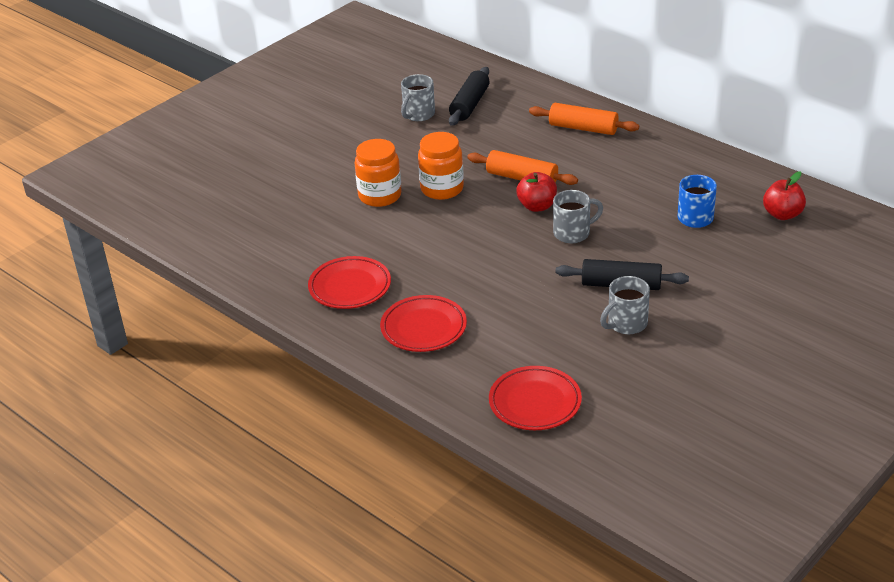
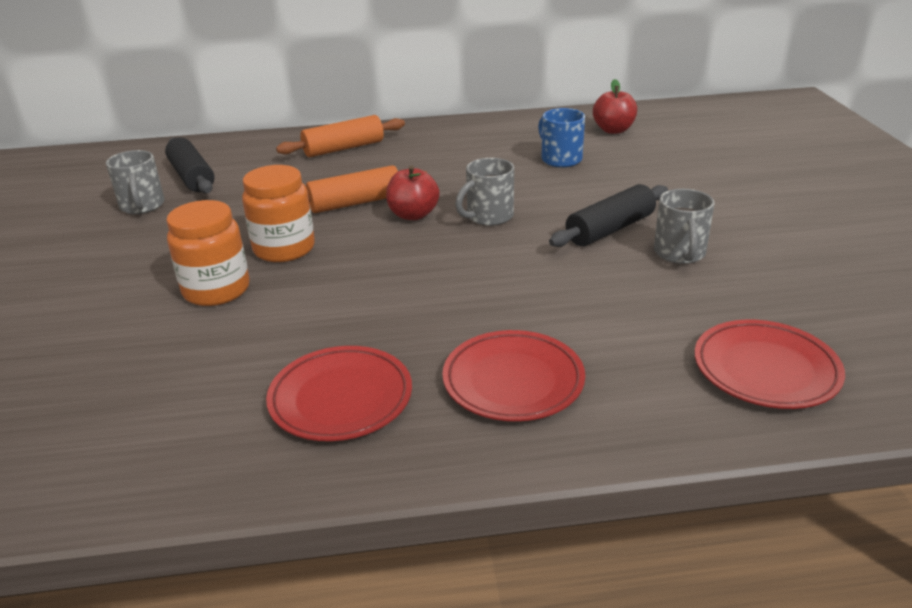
camera: 50 degrees left, 5 degrees down
grey mug [553,190,603,243] -> grey mug turned 150 degrees counterclockwise [455,158,514,226]

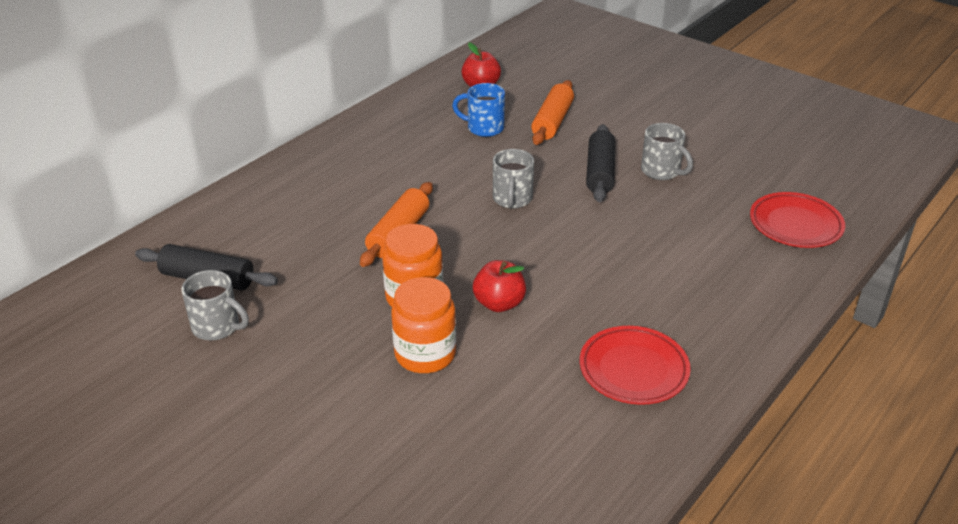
camera: 45 degrees left, 5 degrees up
orange rolling pin [276,115,405,157] -> orange rolling pin moved to [531,80,574,145]
red apple [386,165,440,220] -> red apple moved to [473,260,526,312]
red plate [442,330,585,421] -> none

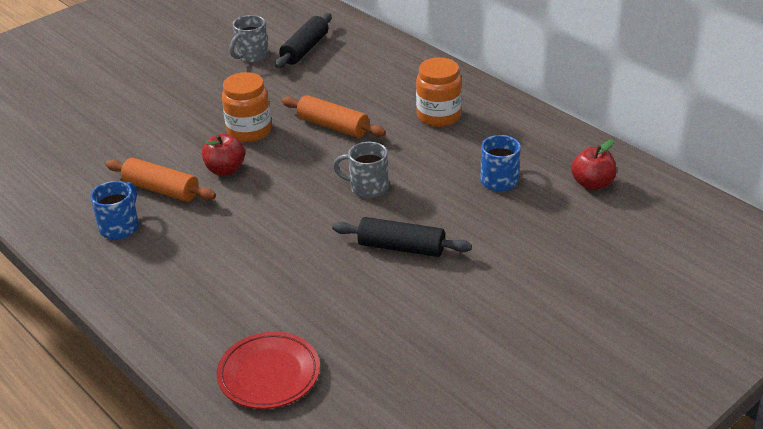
camera: 100 degrees right, 0 degrees up
orange jar [391,277,456,373] -> orange jar moved to [416,57,462,127]
orange rolling pin [531,80,574,145] -> orange rolling pin moved to [105,158,216,202]
red plate [580,326,691,405] -> blue mug [90,181,139,240]
grey mug [641,123,693,180] -> none

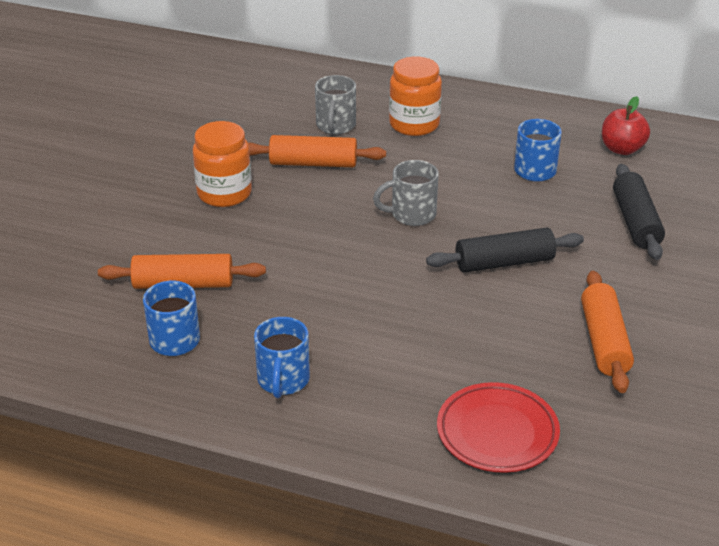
camera: 30 degrees left, 0 degrees up
red apple [202,134,245,175] -> none
grey mug [229,15,269,62] -> grey mug moved to [315,75,356,134]
black rolling pin [275,13,332,68] -> black rolling pin moved to [613,164,665,260]
none -> blue mug [254,317,310,398]
none -> orange rolling pin [581,271,634,393]

